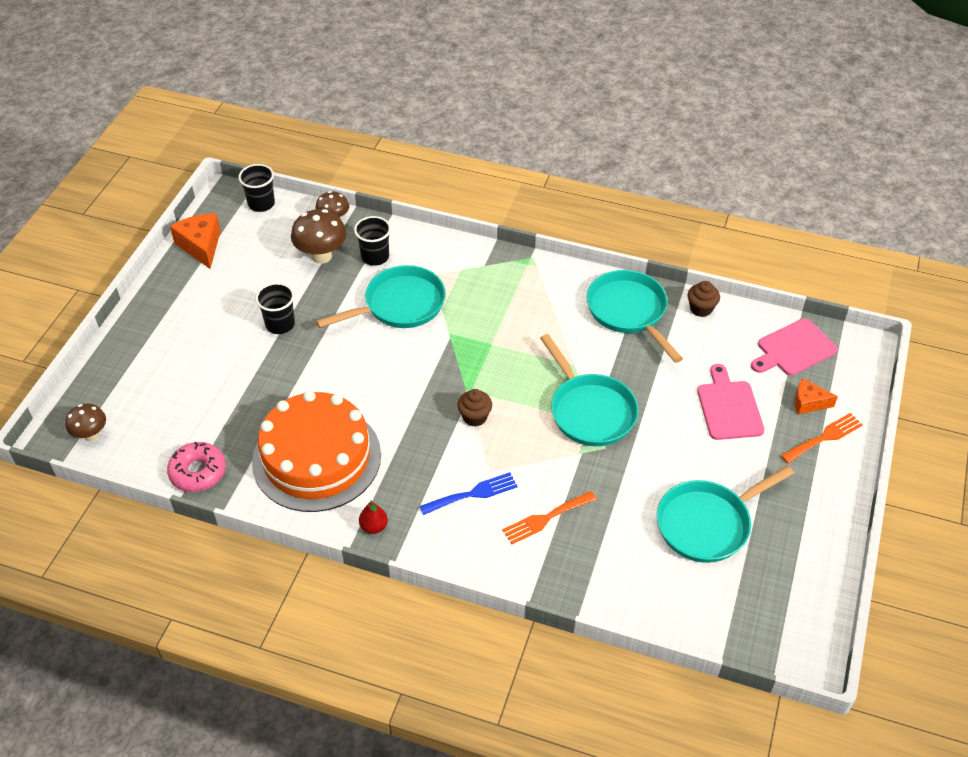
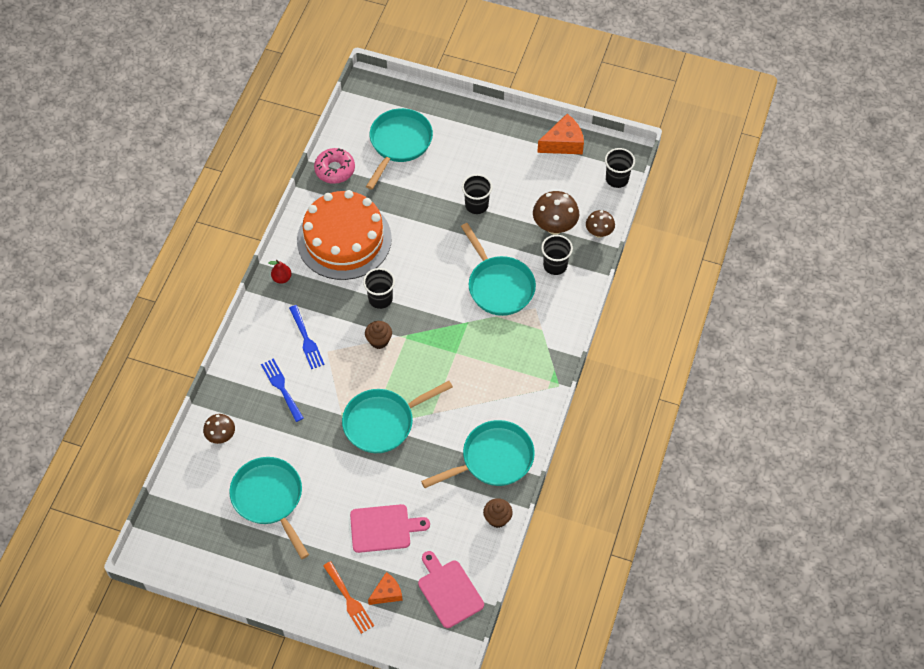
camera: 90 degrees right, 10 degrees up
brown mushroom [65,404,106,441] -> brown mushroom moved to [203,414,235,444]
orange fork [502,491,597,544] -> blue fork [261,358,304,422]
orange cheese [794,378,838,414] -> orange cheese turned 45 degrees clockwise [368,572,403,605]
none -> black cup [363,268,395,309]
none -> turquoise pan [366,108,433,189]

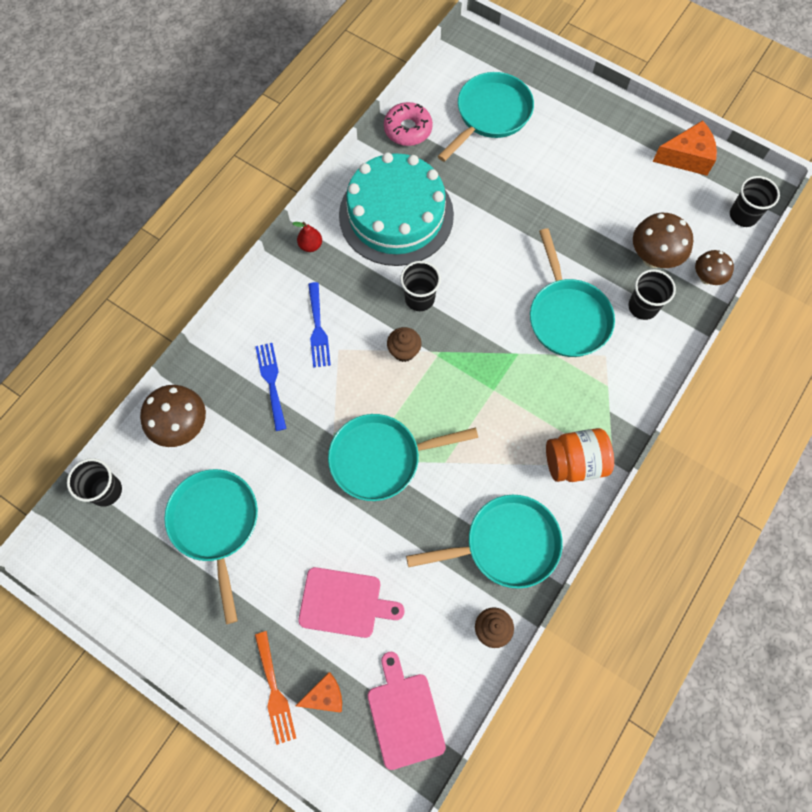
camera: 15 degrees right, 10 degrees up
brown mushroom [203,414,235,444] -> brown mushroom [140,385,206,447], size x1.58
orange cake [297,190,392,280] -> turquoise cake [339,152,454,266]
black cup [462,174,493,214] -> black cup moved to [67,458,122,507]
none -> orange jar [546,428,614,482]

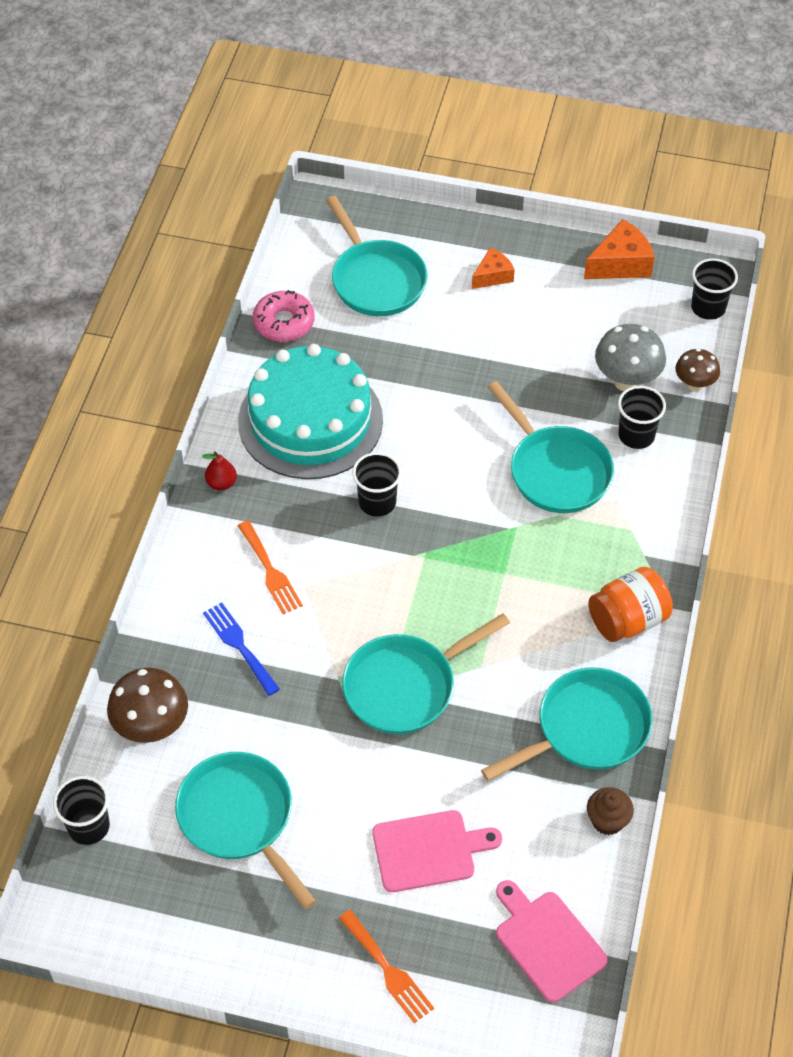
camera: 20 degrees left, 15 degrees down
orange cheese [295,672,342,712] -> orange cheese moved to [472,247,515,289]
blue fork [308,282,331,368] -> orange fork [238,520,303,614]
brown cupcake [387,327,421,362] -> none
turquoise pan [438,72,534,162] -> turquoise pan turned 135 degrees clockwise [326,196,428,316]
brown mushroom [633,213,693,268] -> grey mushroom [595,324,666,391]

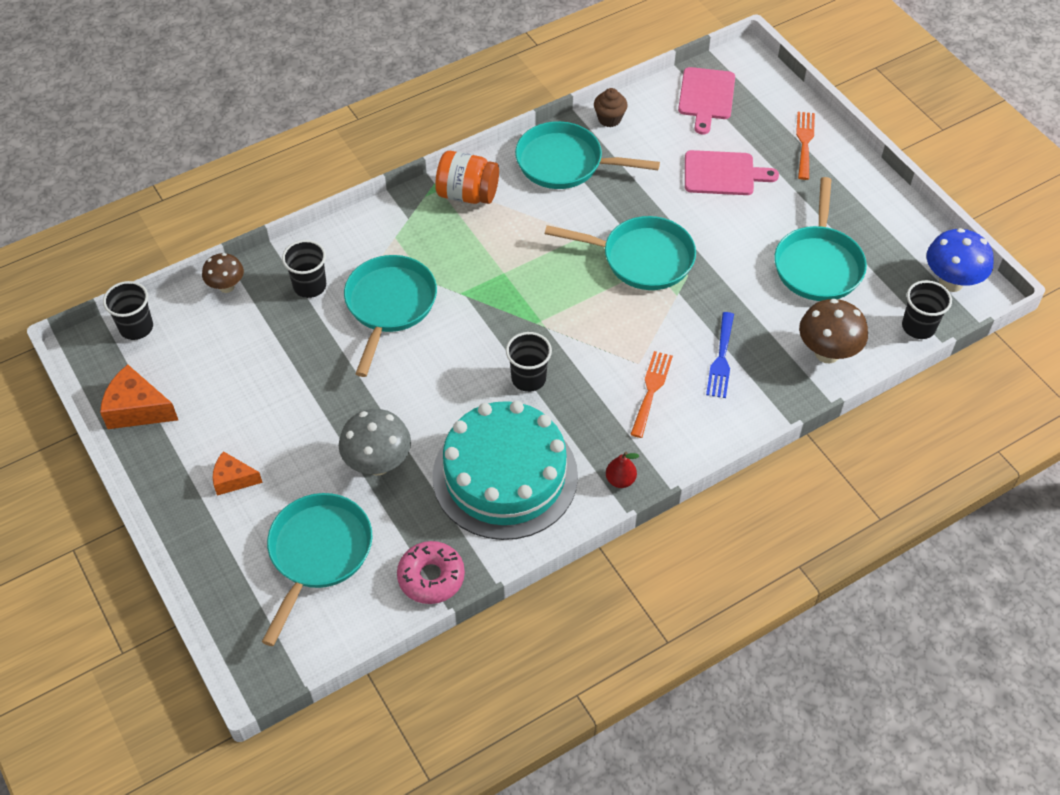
camera: 135 degrees left, 0 degrees up
pink cutting board [373,810,502,892] -> pink cutting board turned 150 degrees clockwise [685,150,779,195]
grey mushroom [595,324,666,391] -> grey mushroom moved to [339,409,411,475]
none -> blue mushroom [927,228,994,292]

